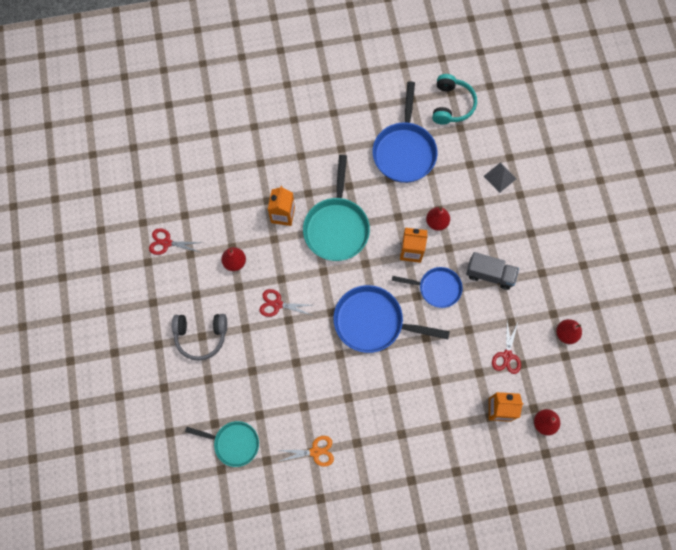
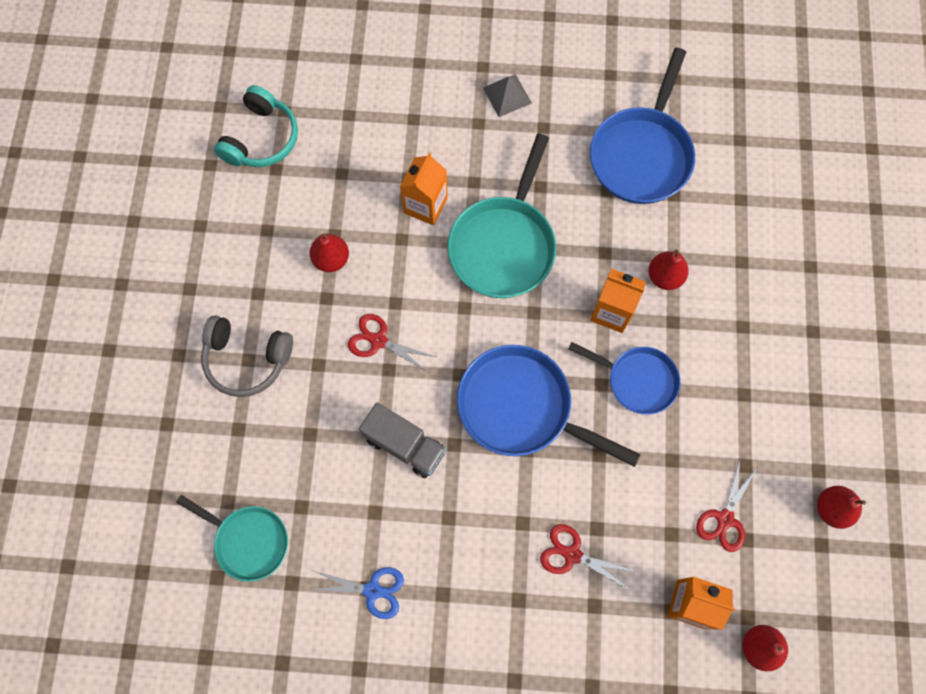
camera: 15 degrees right, 0 degrees up
red scissors [149,228,204,255] -> red scissors moved to [540,524,636,590]
orange scissors [278,436,334,467] -> blue scissors [307,567,404,619]
turquoise headphones [432,74,477,124] -> turquoise headphones moved to [214,85,298,167]
grey truck [466,252,519,290] -> grey truck moved to [359,402,446,478]
grey pyramid [484,162,516,193] -> grey pyramid moved to [483,74,532,117]

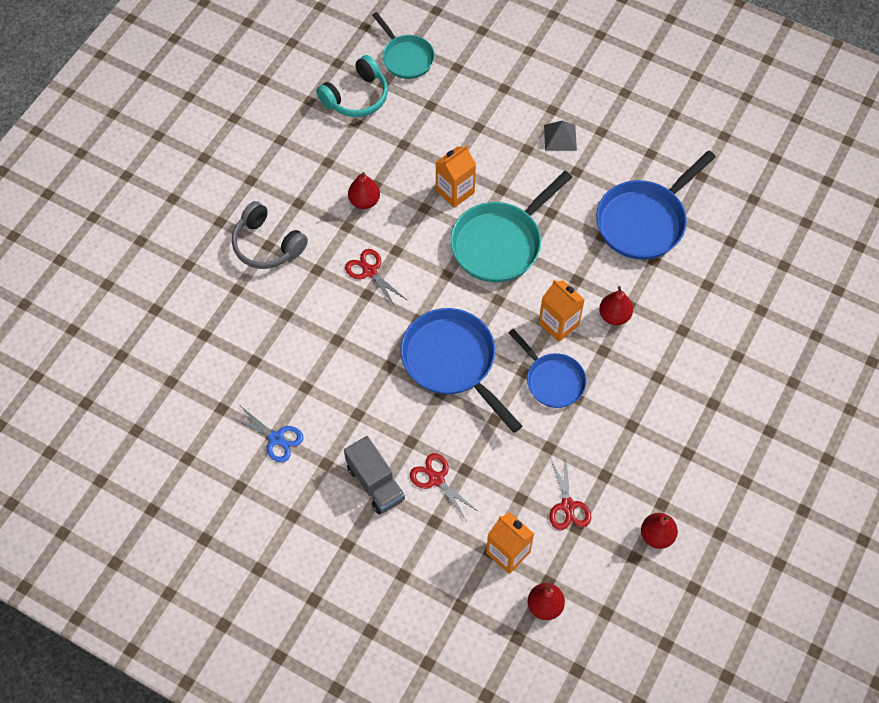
camera: 25 degrees right, 10 degrees down
turquoise pan [176,495,288,582] -> turquoise pan moved to [372,12,435,79]
grey truck [359,402,446,478] -> grey truck moved to [344,436,405,514]
red scissors [696,460,758,552] -> red scissors turned 60 degrees counterclockwise [550,457,591,530]

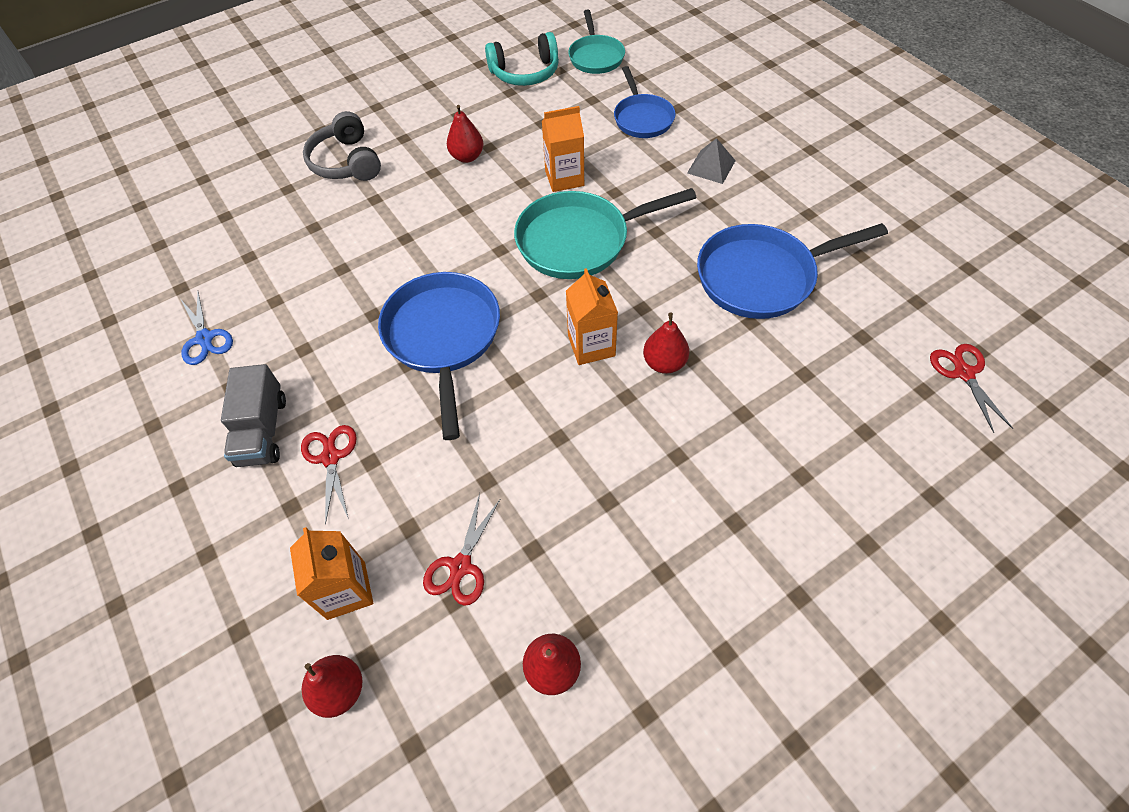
camera: 30 degrees right, 5 degrees down
red scissors [345,249,407,308] -> red scissors moved to [930,344,1014,433]
blue pan [508,329,587,408] -> blue pan moved to [614,66,676,138]

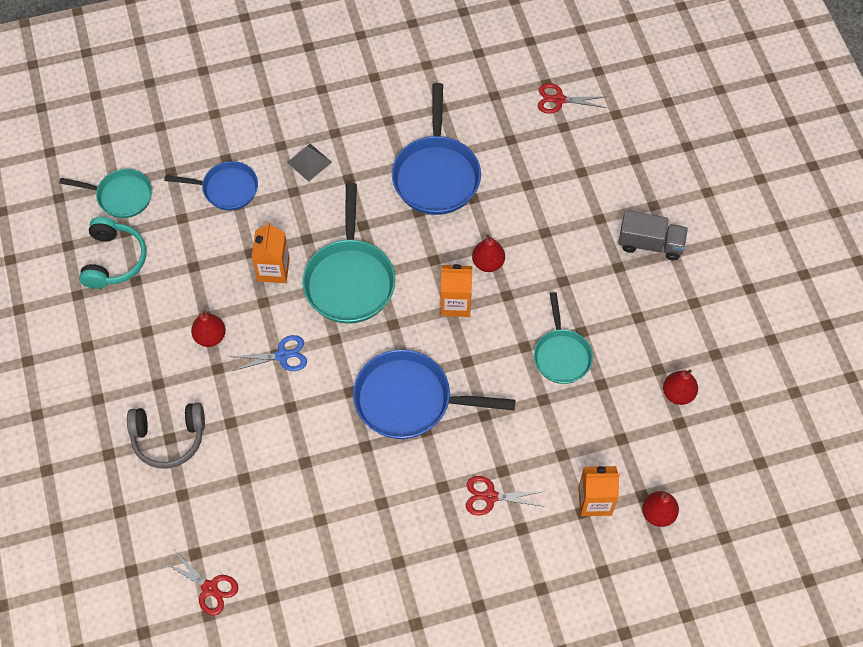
camera: 75 degrees left, 5 degrees up
blue scissors [181,292,233,365] -> blue scissors moved to [230,335,307,371]
grey truck [221,364,286,467] -> grey truck moved to [618,210,688,261]
red scissors [423,493,500,606] -> red scissors moved to [162,550,239,615]
none -> turquoise pan [534,292,593,384]

